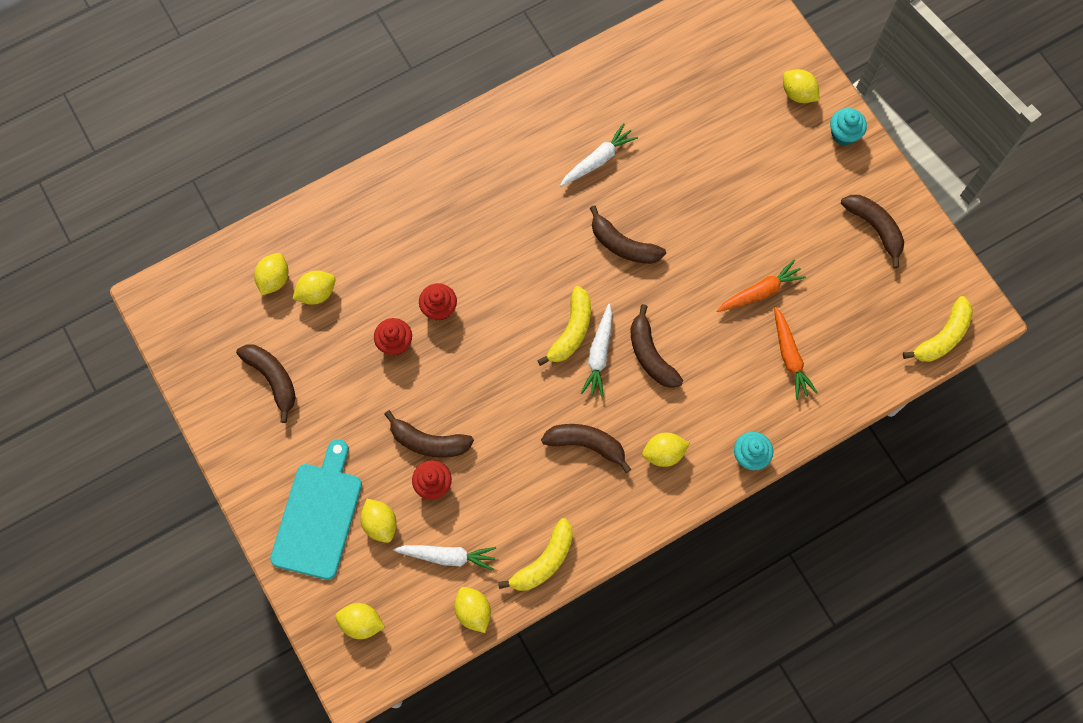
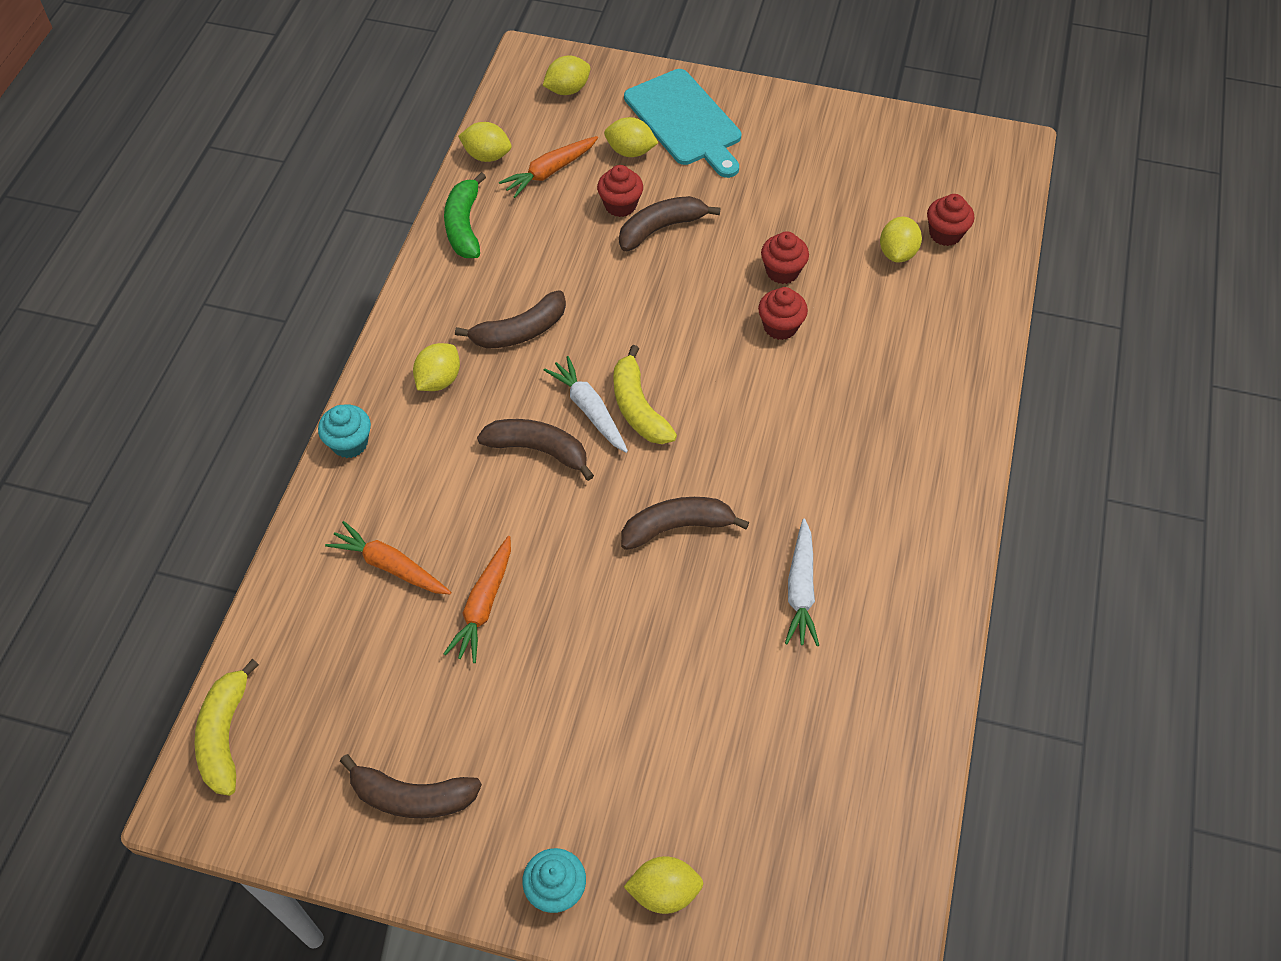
camera: 135 degrees right, 15 degrees down
brown banana [236,344,296,423] -> none
yellow lemon [254,253,288,295] -> red cupcake [927,194,974,246]
white carrot [393,545,496,571] -> orange carrot [499,136,598,198]
yellow banana [498,518,573,591] -> green banana [444,172,486,258]

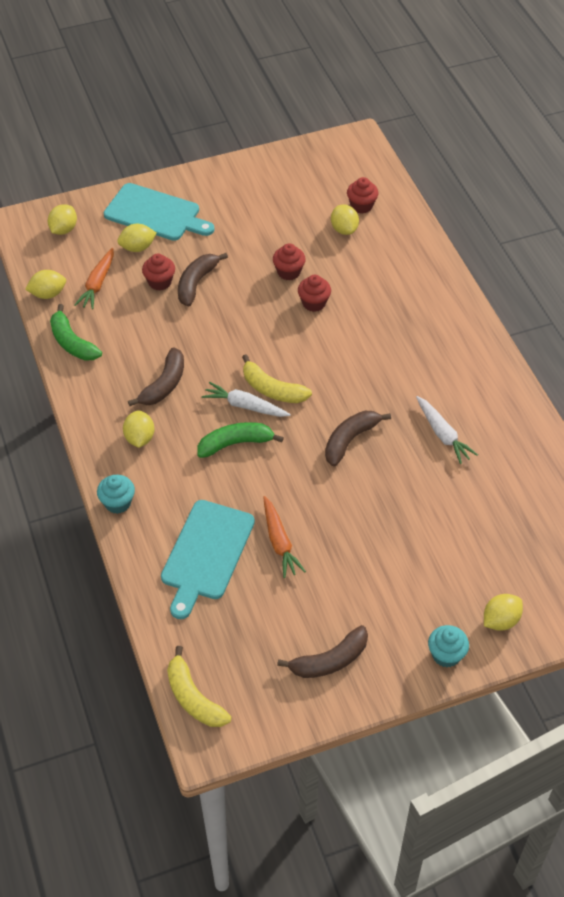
camera: 35 degrees left, 5 degrees down
orange carrot [325,521,451,594] -> turquoise cutting board [161,500,255,619]
brown banana [477,419,594,481] -> green banana [197,422,284,458]

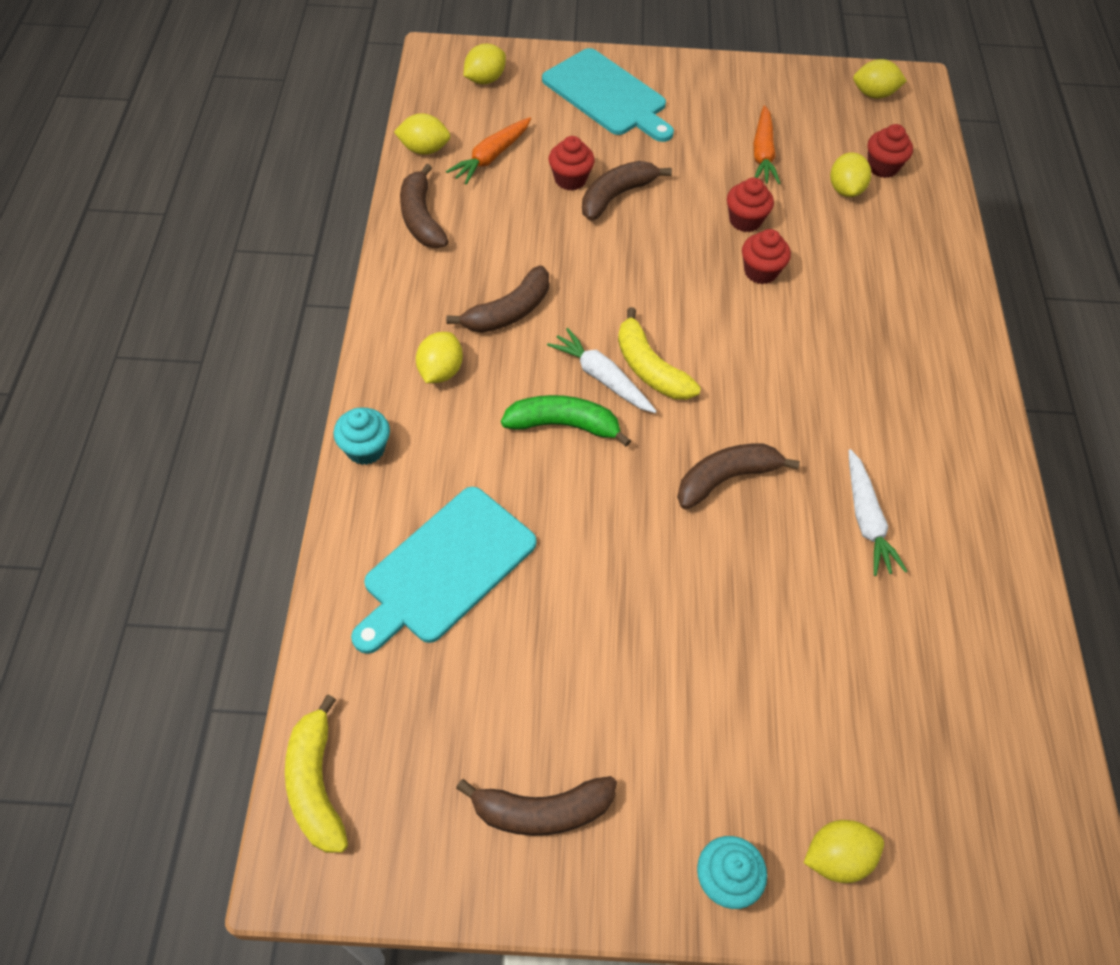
camera: 20 degrees right, 5 degrees up
green banana [50,304,102,361] -> brown banana [400,164,448,248]
yellow lemon [117,224,157,252] -> yellow lemon moved to [853,59,907,99]
orange carrot [263,496,306,578] -> orange carrot moved to [753,105,781,184]

